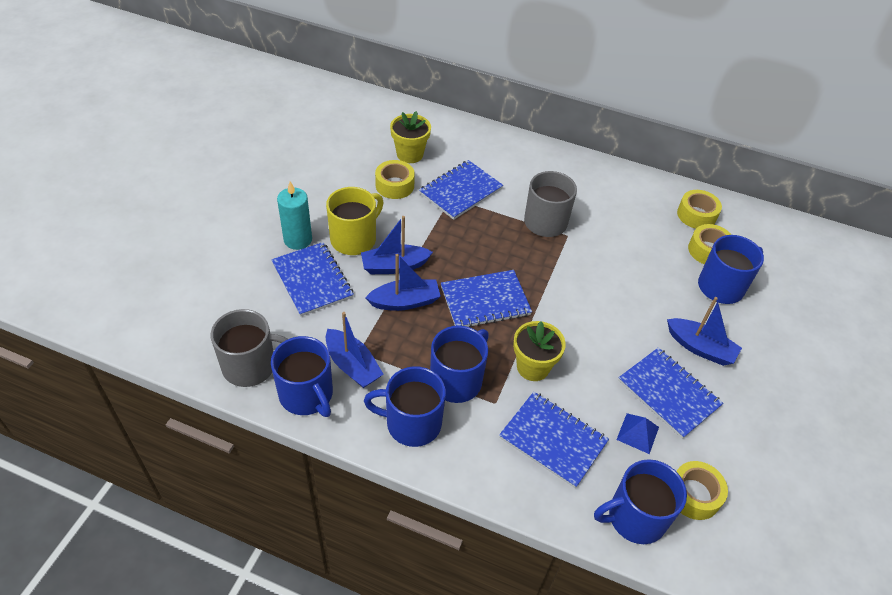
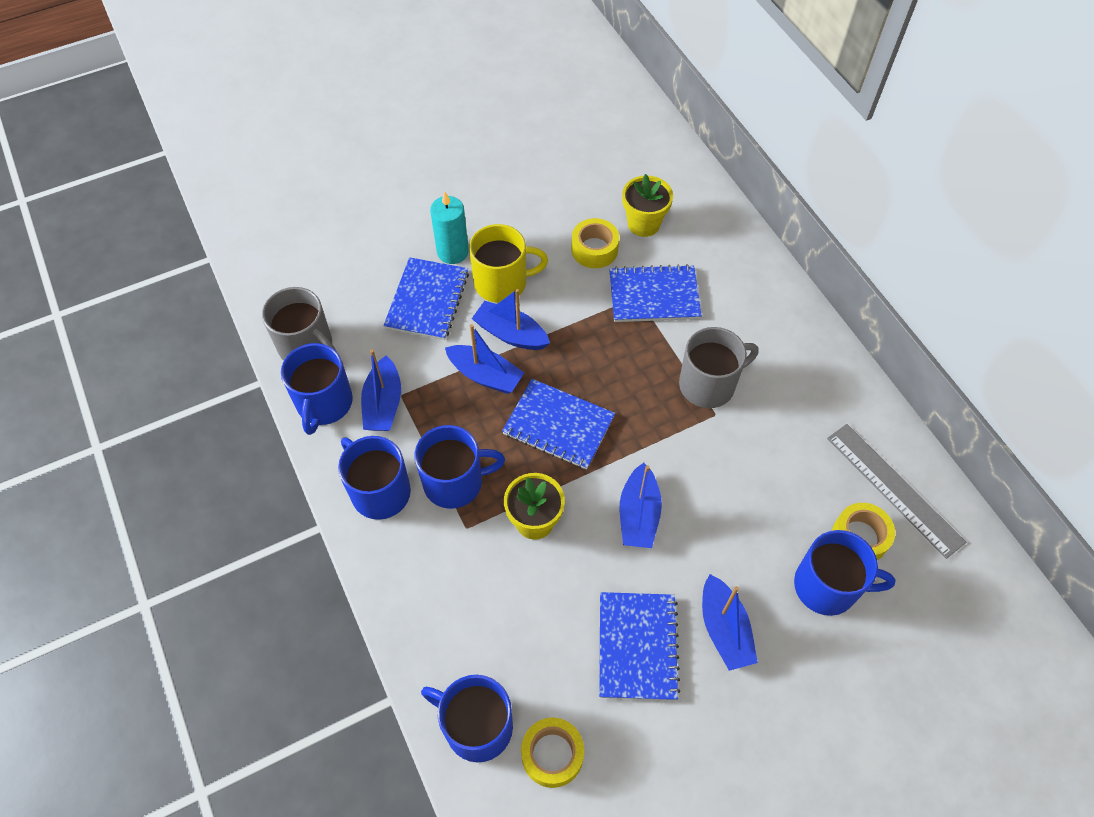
camera: 45 degrees right, 10 degrees up
blue notebook [499,392,609,488] -> none
blue pyramid [616,413,659,454] -> none
yellow tape [677,190,722,229] -> grey ruler [827,424,966,559]
none -> blue boat [620,463,662,548]

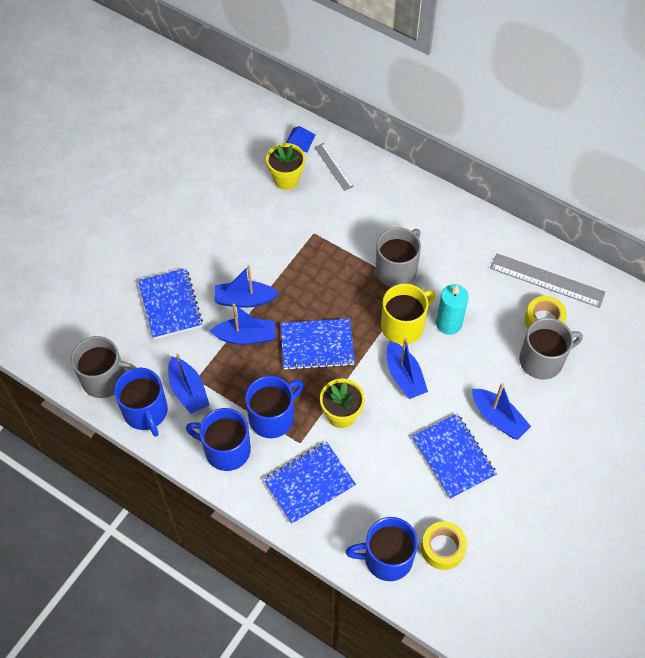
camera: 30 degrees left, 0 degrees up
turquoise candle [430,192,469,264] -> turquoise candle moved to [436,284,469,335]
yellow mug [469,224,548,303] -> yellow mug moved to [381,284,435,345]
yellow tape [571,218,619,268] -> none
blue notebook [609,264,702,322] -> blue notebook moved to [263,442,356,524]
blue mug [794,530,895,616] -> grey mug [519,318,583,380]
none -> blue pyramid [286,126,315,152]
none -> grey ruler [315,143,354,191]

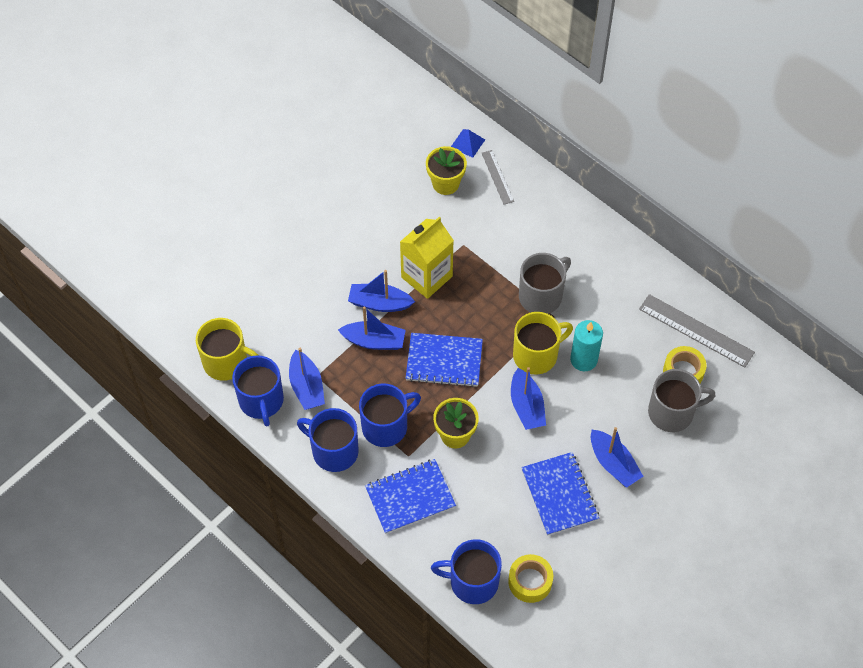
camera: 10 degrees right, 0 degrees up
grey mug [71,336,137,398] -> yellow mug [196,318,259,381]
blue notebook [138,268,203,339] -> none
none -> yellow carton [400,217,454,299]

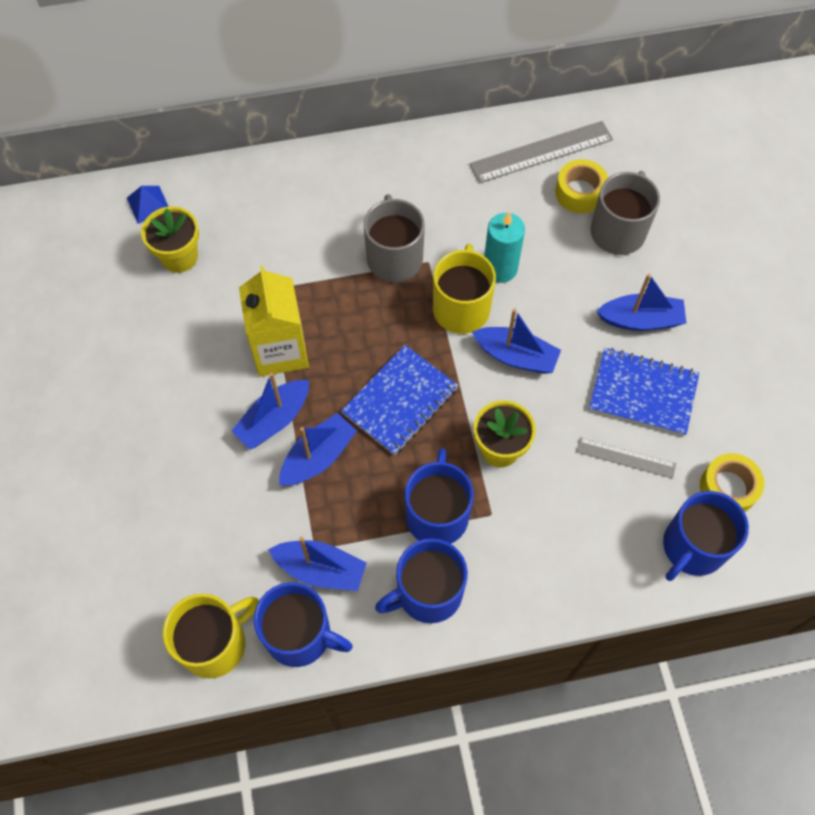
camera: 55 degrees left, 5 degrees up
blue notebook [365,459,456,534] -> none
grey ruler [482,150,514,205] -> grey ruler moved to [576,437,676,479]

